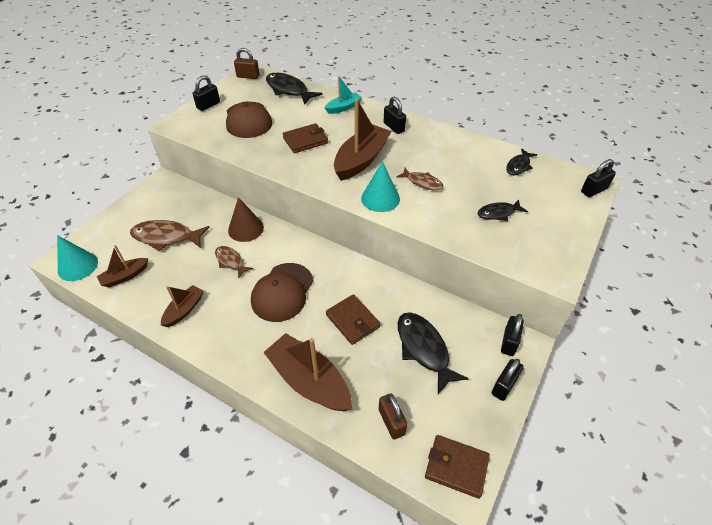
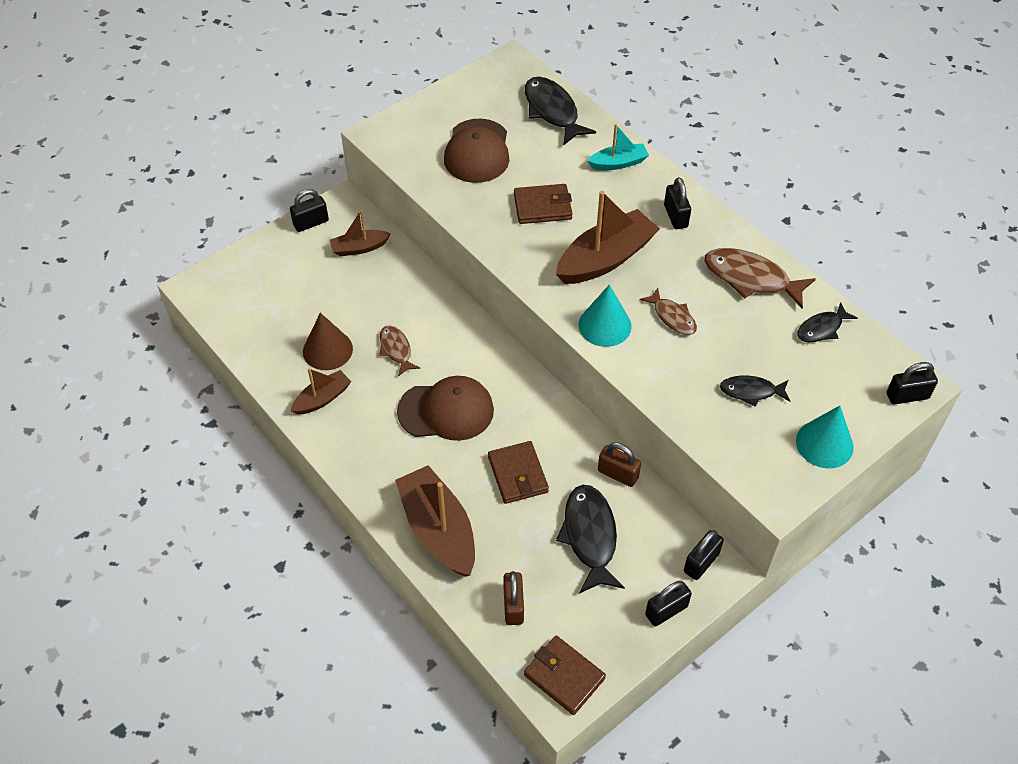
camera: 20 degrees right, 5 degrees up
turquoise cone [57,235,98,281] -> turquoise cone moved to [796,406,854,468]
brown boat [97,245,148,287] -> brown boat moved to [330,210,391,256]
brown fish [130,220,210,251] -> brown fish moved to [704,248,816,309]
black padlock [193,75,220,111] -> black padlock moved to [290,189,329,232]
brown cone [228,197,264,242] -> brown cone moved to [303,313,353,370]
brown padlock [234,48,260,79] -> brown padlock moved to [598,442,641,487]
brown cap [251,263,313,322] -> brown cap turned 135 degrees counterclockwise [397,376,494,441]

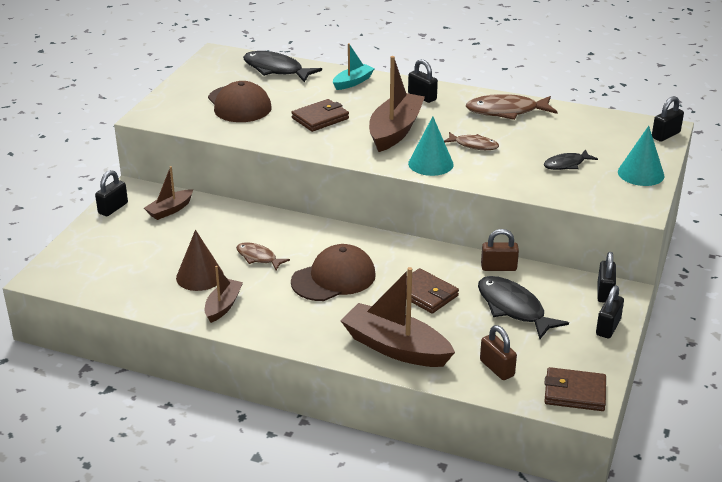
camera: 30 degrees left, 20 degrees down
black fish [797,302,858,342] -> none

